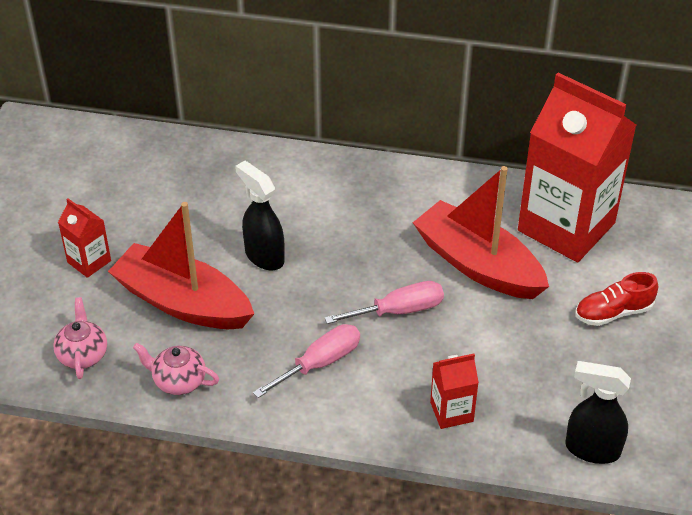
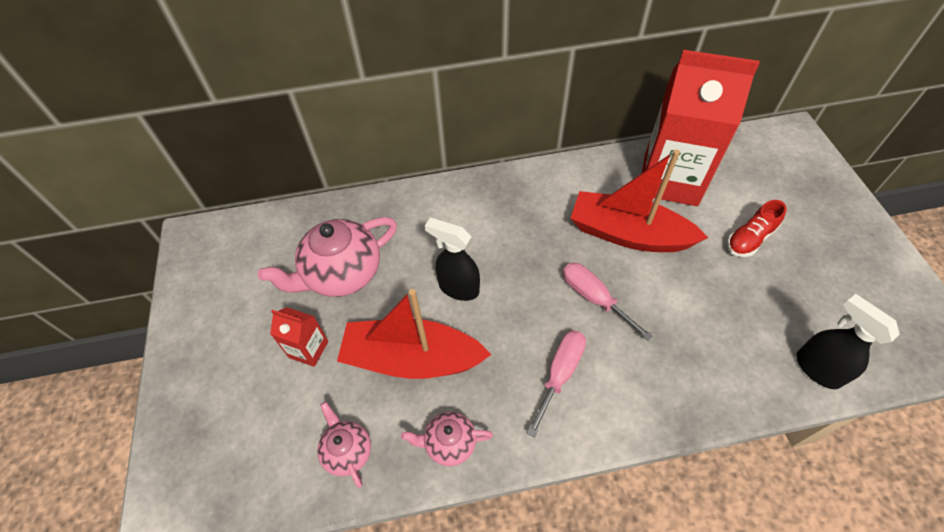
camera: 20 degrees left, 10 degrees up
pink screwdriver [324,281,444,324] -> pink screwdriver turned 90 degrees counterclockwise [563,263,653,341]
red carton [430,353,479,429] -> none
black spray bottle [565,361,631,464] -> black spray bottle turned 60 degrees clockwise [796,294,900,389]
none -> pink teapot [258,217,397,297]

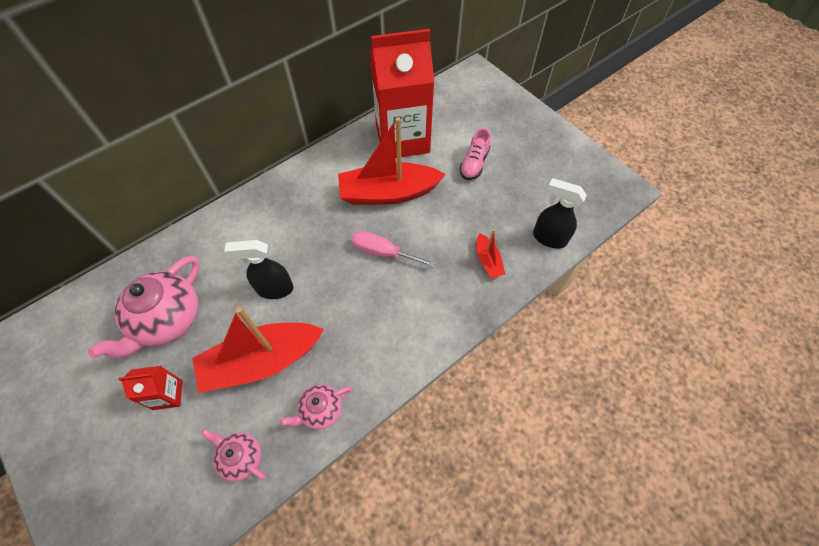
camera: 30 degrees left, 5 degrees up
pink screwdriver [527,330,586,437] -> none
red shoe [727,200,787,257] -> pink shoe [459,128,491,180]
none -> red boat [477,229,506,278]

